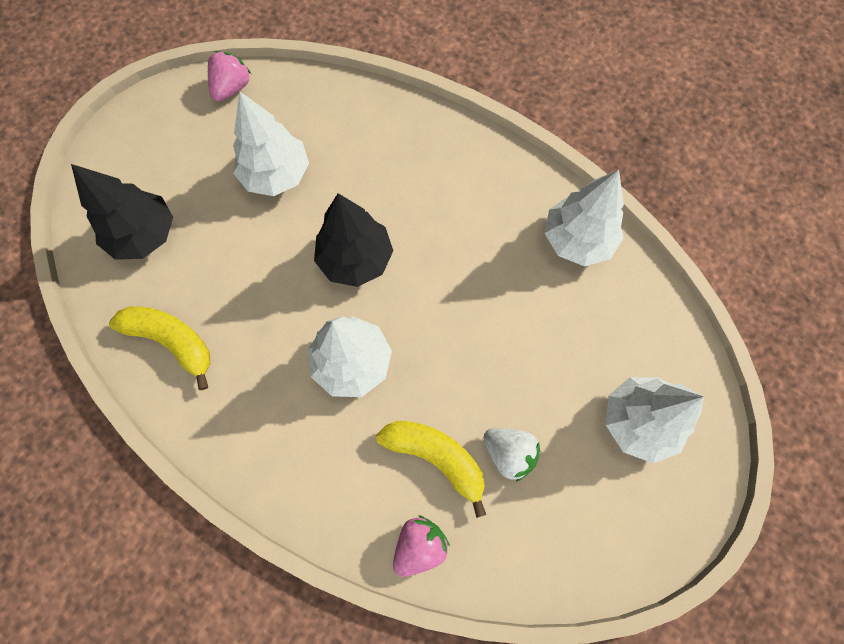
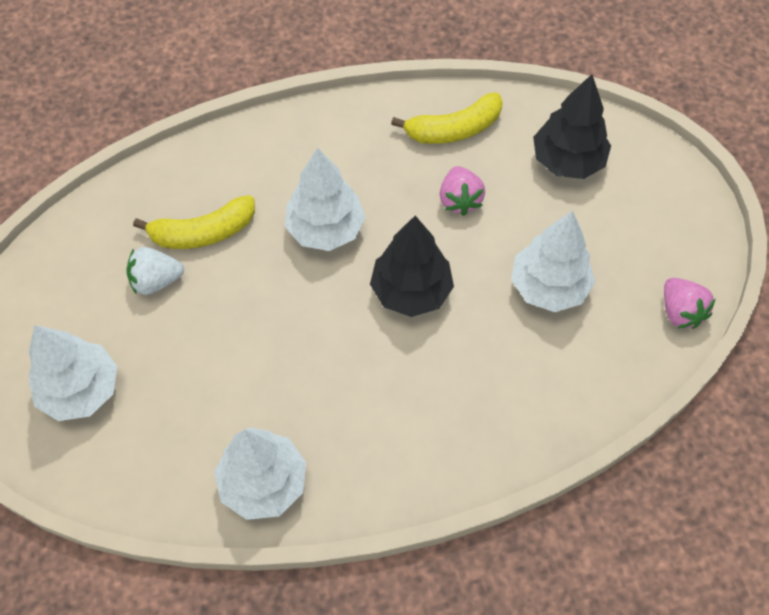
camera: 130 degrees right, 10 degrees down
pink strawberry [393,515,450,577] -> pink strawberry moved to [440,166,485,216]

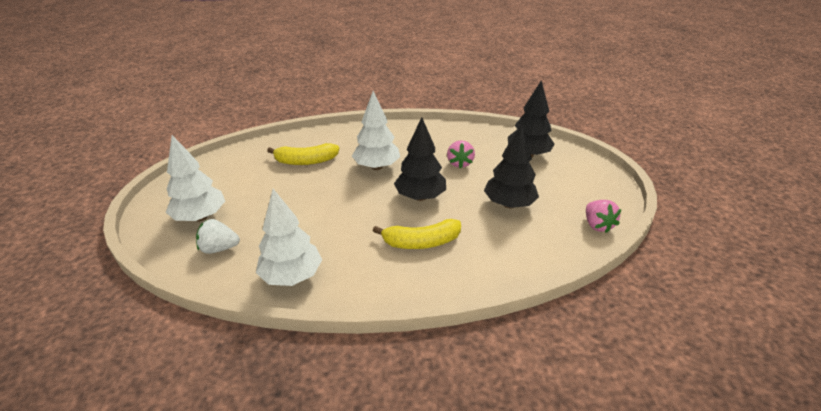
camera: 10 degrees right, 25 degrees down
white strawberry [126,247,184,295] -> white strawberry moved to [196,219,240,254]
yellow banana [391,92,503,144] -> yellow banana moved to [373,219,461,249]
white tree [511,211,595,312] -> black tree [484,124,539,208]

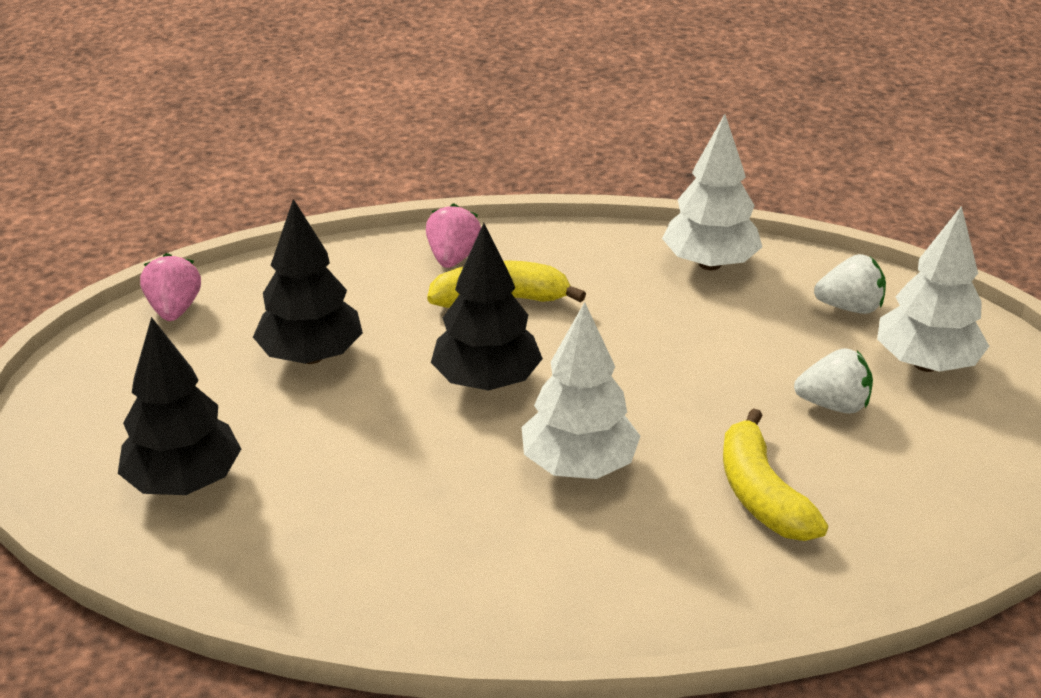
camera: 175 degrees left, 0 degrees up
yellow banana [267,143,339,165] -> yellow banana turned 105 degrees counterclockwise [723,408,828,541]
pink strawberry [447,140,475,169] -> pink strawberry moved to [426,203,481,268]
none -> white strawberry [794,348,873,414]

